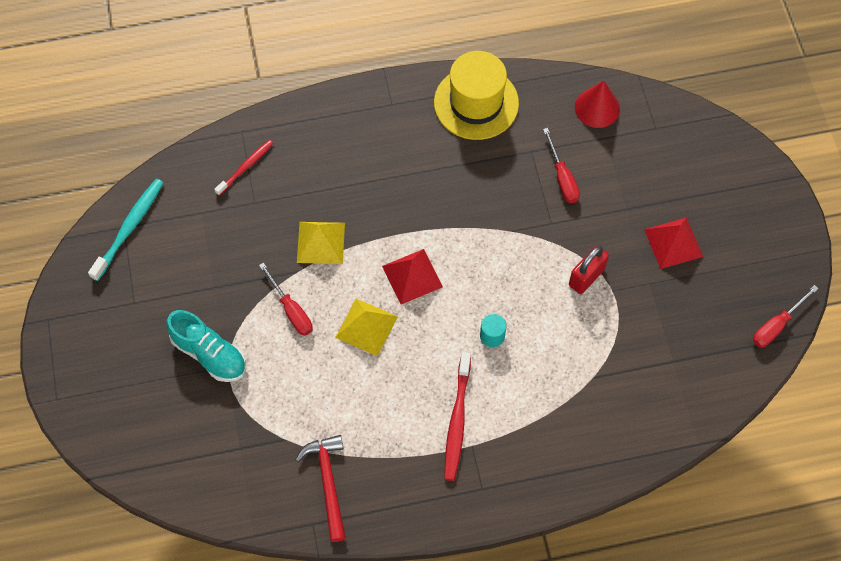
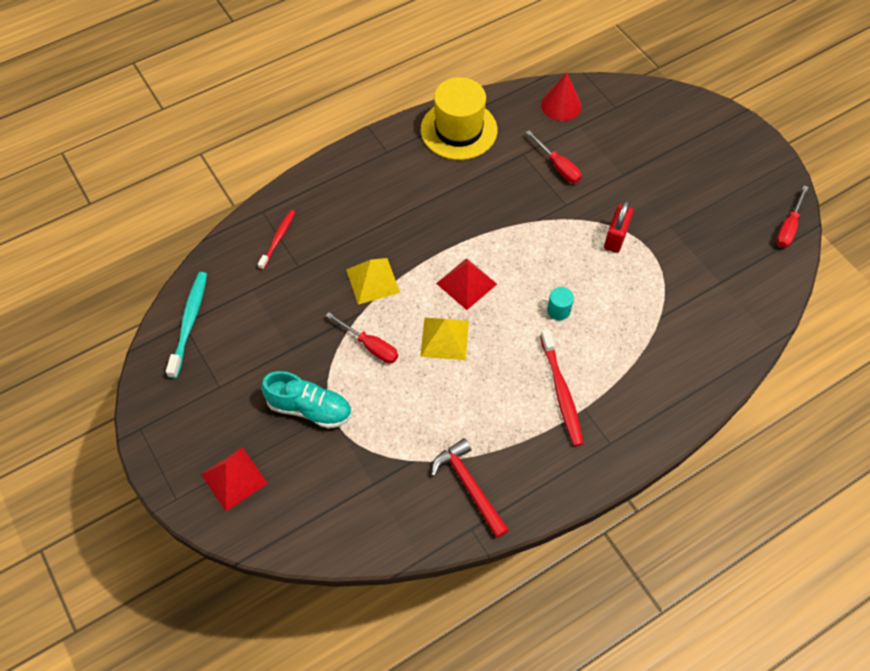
camera: 20 degrees left, 5 degrees down
red pyramid [644,218,703,269] -> red pyramid moved to [201,447,268,511]

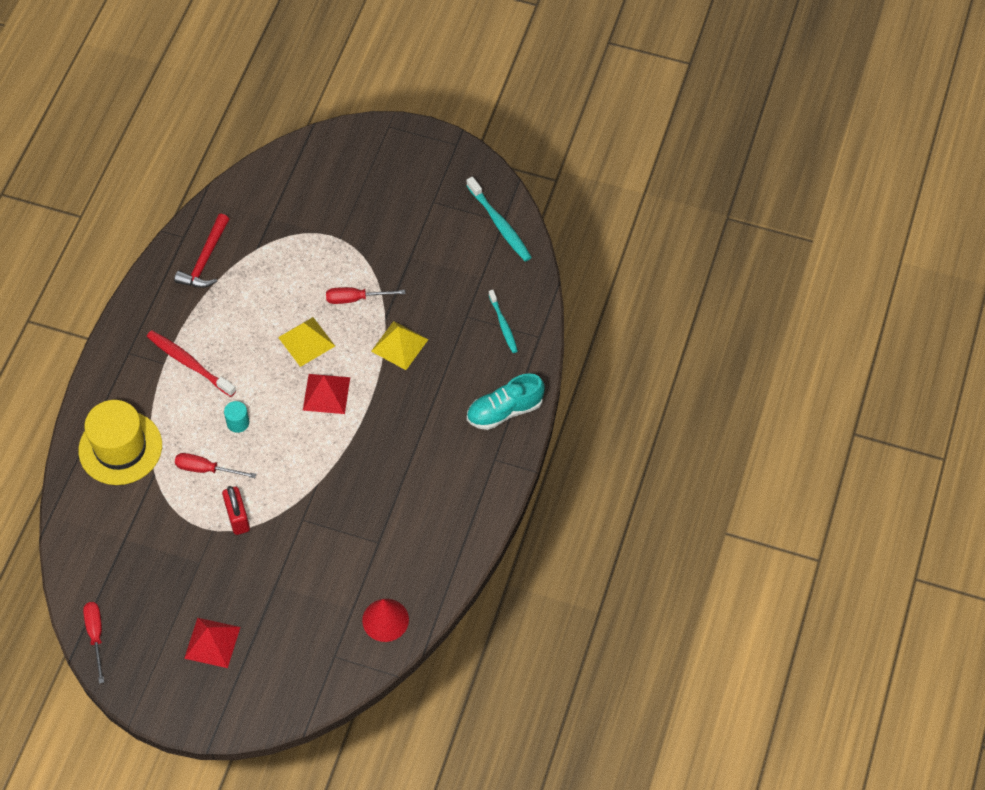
camera: 140 degrees right, 0 degrees up
red pyramid [201,447,268,511] -> red pyramid moved to [184,618,240,668]
red toothbrush [258,210,295,270] -> turquoise toothbrush [488,290,518,353]
turquoise shoe [261,371,352,429] -> turquoise shoe moved to [467,373,545,430]
yellow hat [421,77,497,160] -> yellow hat moved to [78,400,162,485]
red hammer [431,438,509,538] -> red hammer turned 90 degrees clockwise [174,214,229,288]
red screwdriver [526,130,582,183] -> red screwdriver moved to [175,453,256,478]

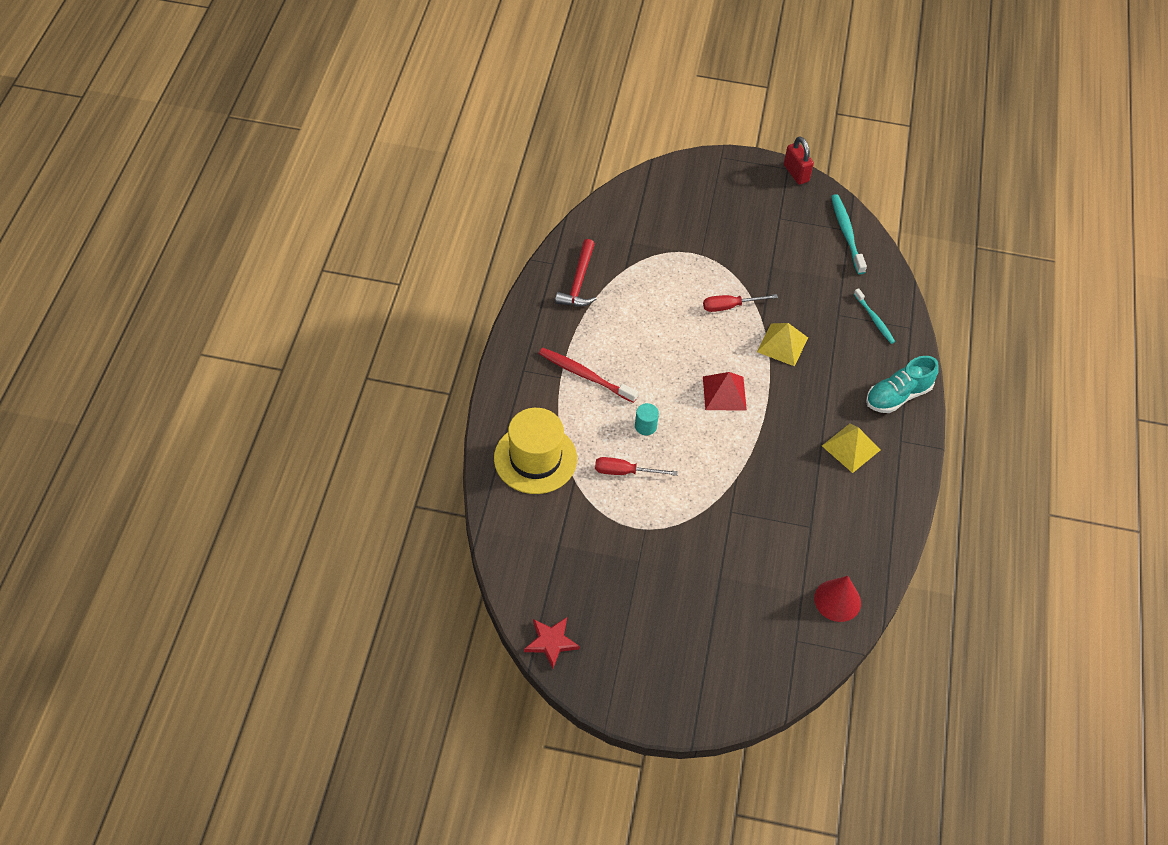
camera: 10 degrees left, 5 degrees down
red screwdriver [83,602,104,684] -> red star [524,617,580,668]
red pyramid [184,618,240,668] -> none
red padlock [222,486,250,535] -> red padlock moved to [784,137,814,185]
yellow pyramid [278,317,335,367] -> yellow pyramid moved to [822,424,880,473]
turquoise toothbrush [466,176,532,262] -> turquoise toothbrush turned 150 degrees counterclockwise [831,194,867,274]

